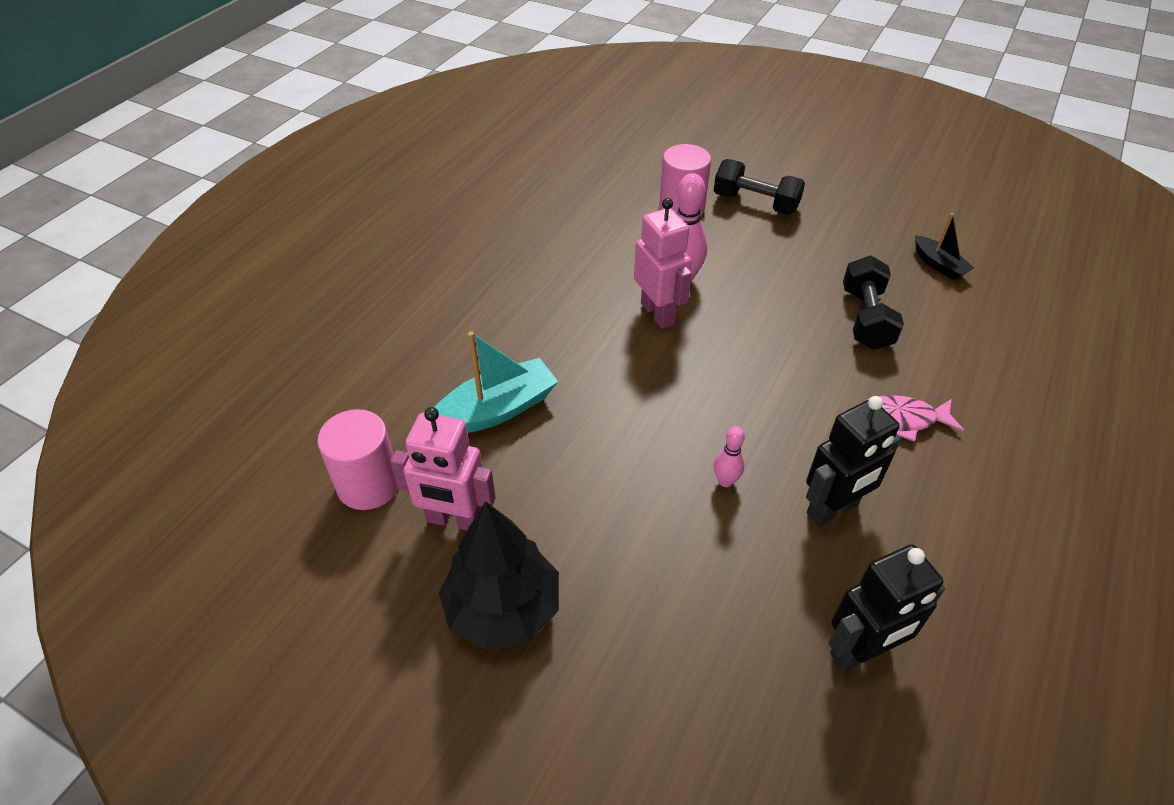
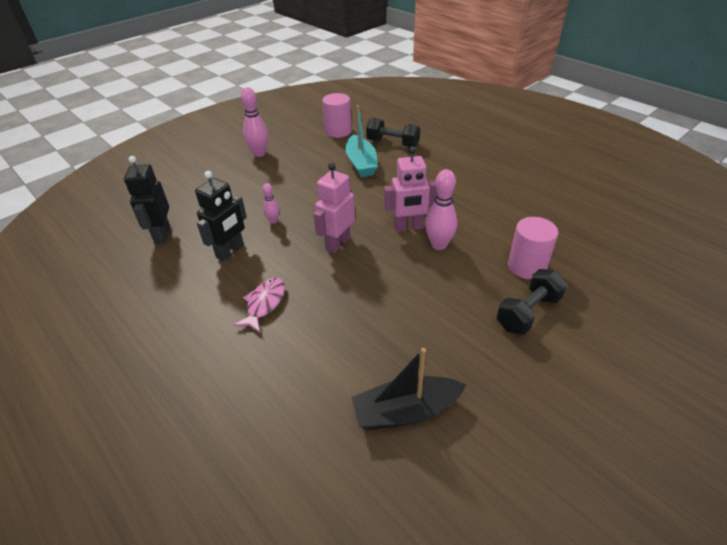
camera: 110 degrees right, 5 degrees down
pink robot [390,407,496,531] -> pink robot moved to [314,163,355,254]
black tree [439,501,559,650] -> pink bowling pin [241,87,269,157]
black robot [806,396,901,526] -> black robot turned 135 degrees counterclockwise [195,171,247,261]
black dumbbell [843,256,904,350] -> black dumbbell moved to [366,118,420,147]
black boat [915,213,974,280] -> black boat [351,348,466,430], size x1.69

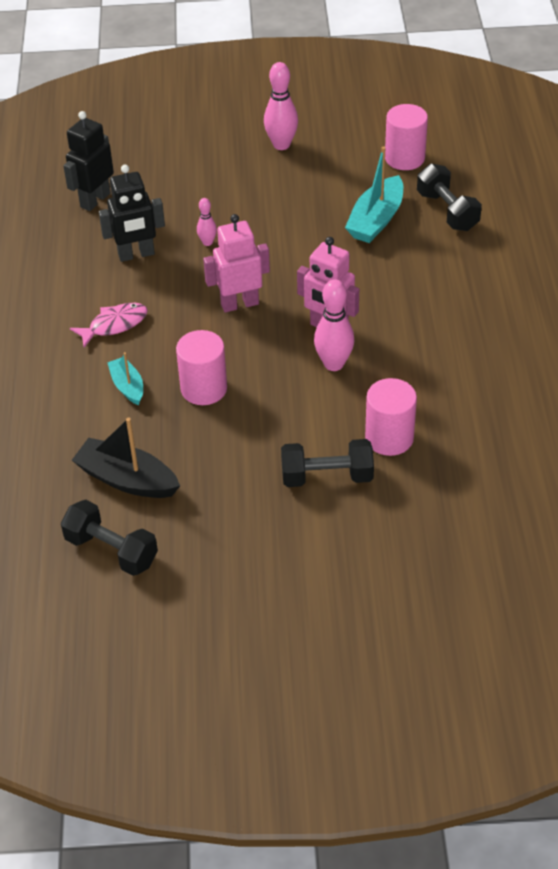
camera: 40 degrees right, 5 degrees up
none -> black dumbbell [61,500,158,576]
none -> turquoise boat [107,352,143,405]
none -> pink cylinder [176,330,227,405]

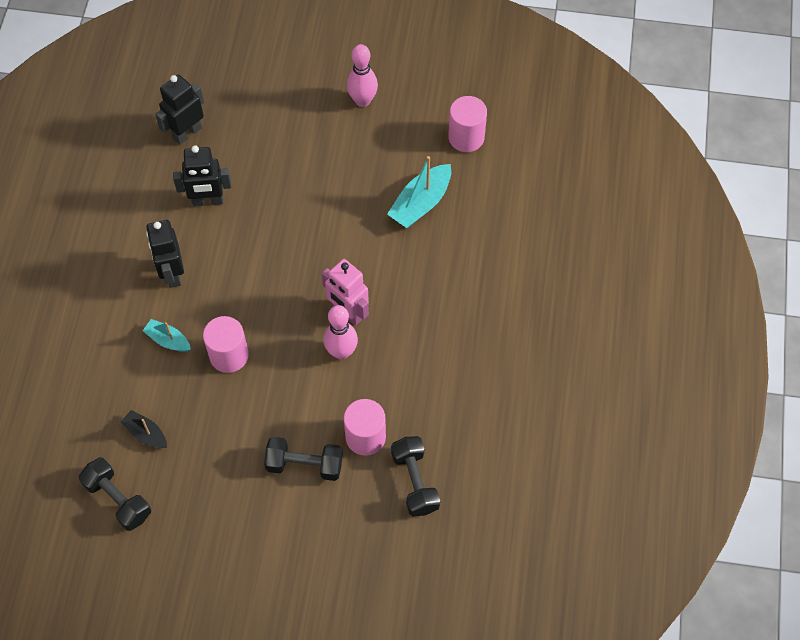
camera: 10 degrees right, 15 degrees up
pink fish [70,303,148,348] -> black robot [146,220,184,288]
black boat [72,417,180,498] -> black boat [120,410,167,448], size x0.59
turquoise boat [107,352,143,405] -> turquoise boat turned 45 degrees counterclockwise [142,319,191,352]
pink bowling pin [197,198,217,246] -> none
pink robot [203,214,270,312] -> none
black dumbbell [417,164,482,231] -> black dumbbell moved to [391,436,440,516]

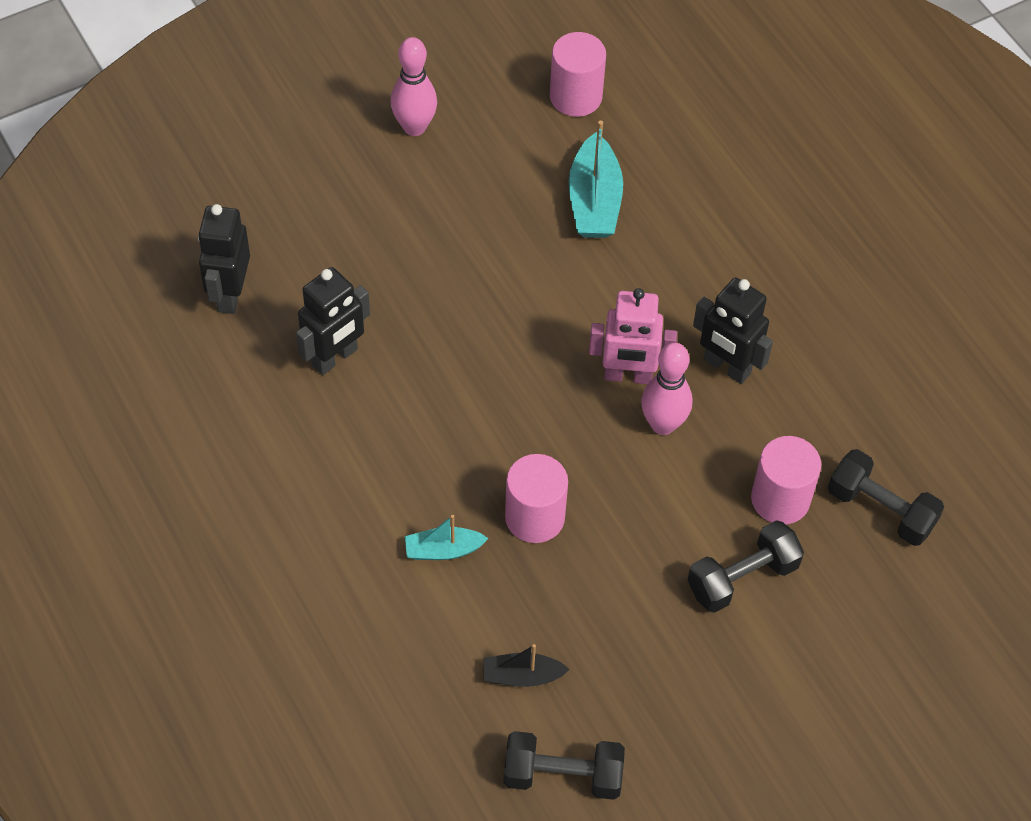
camera: 40 degrees left, 5 degrees down
black robot [146,220,184,288] -> black robot moved to [693,277,773,384]

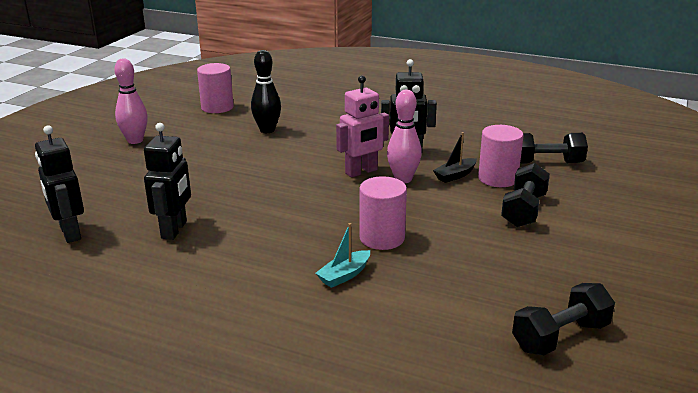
camera: 35 degrees left, 30 degrees down
black boat [484,644,570,687] -> black boat moved to [433,132,477,183]
turquoise boat [569,120,623,238] -> black bowling pin [251,50,281,133]

